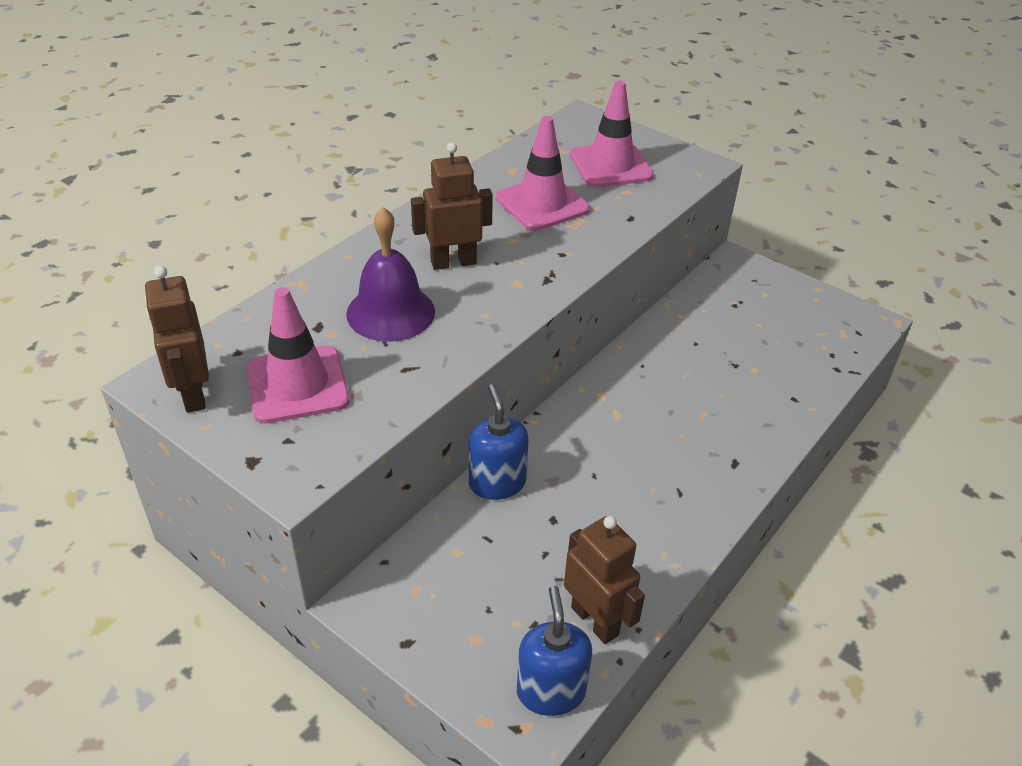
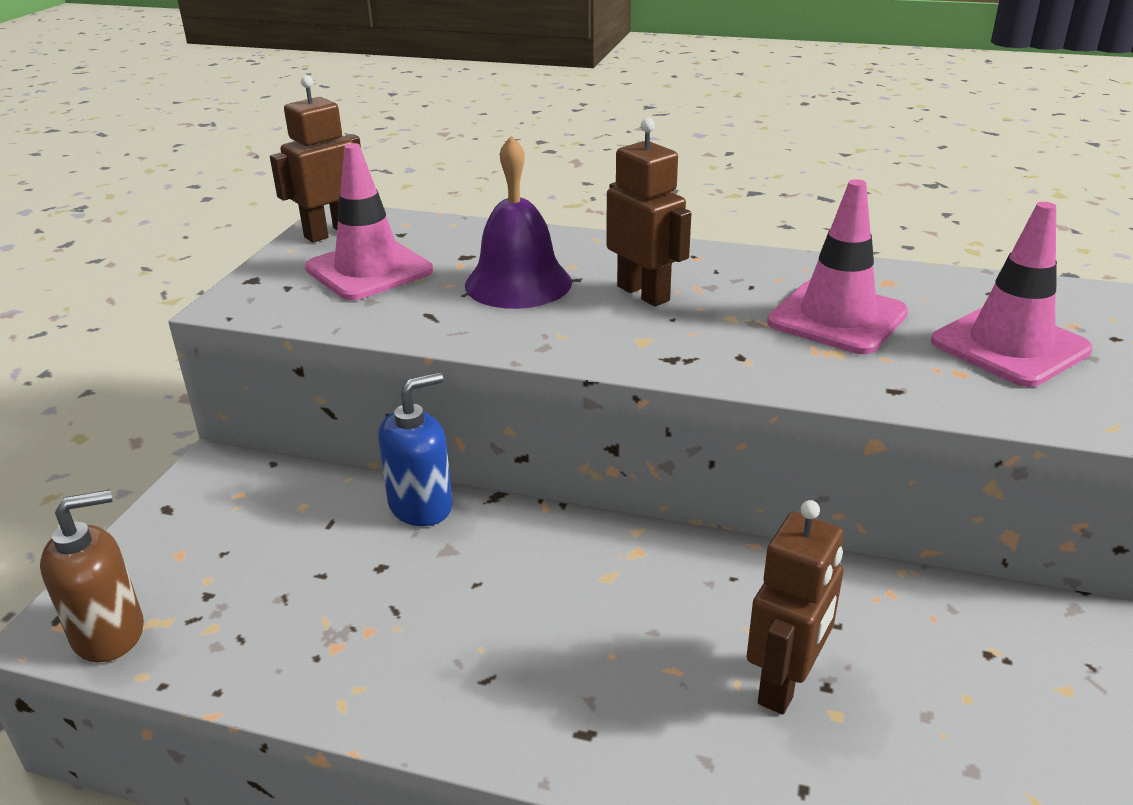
camera: 70 degrees right, 10 degrees down
blue soap dispenser [517,586,592,716] -> brown soap dispenser [40,490,144,662]
brown robot [564,516,645,644] -> brown robot moved to [747,500,843,714]

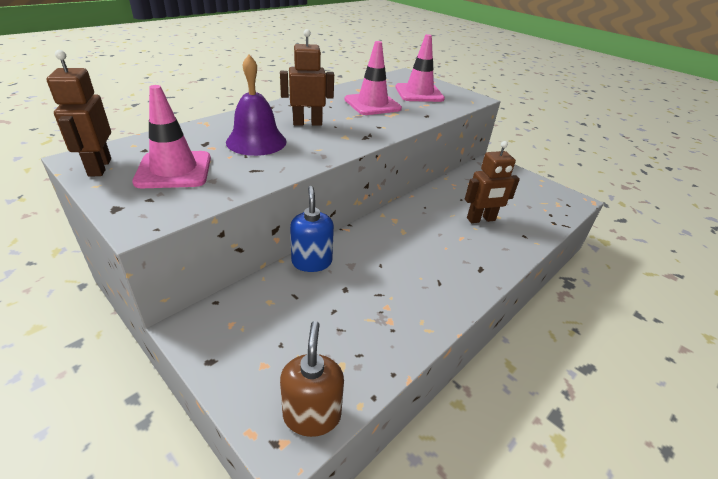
camera: 65 degrees left, 5 degrees up
brown robot [747,500,843,714] -> brown robot turned 105 degrees clockwise [465,141,520,223]

